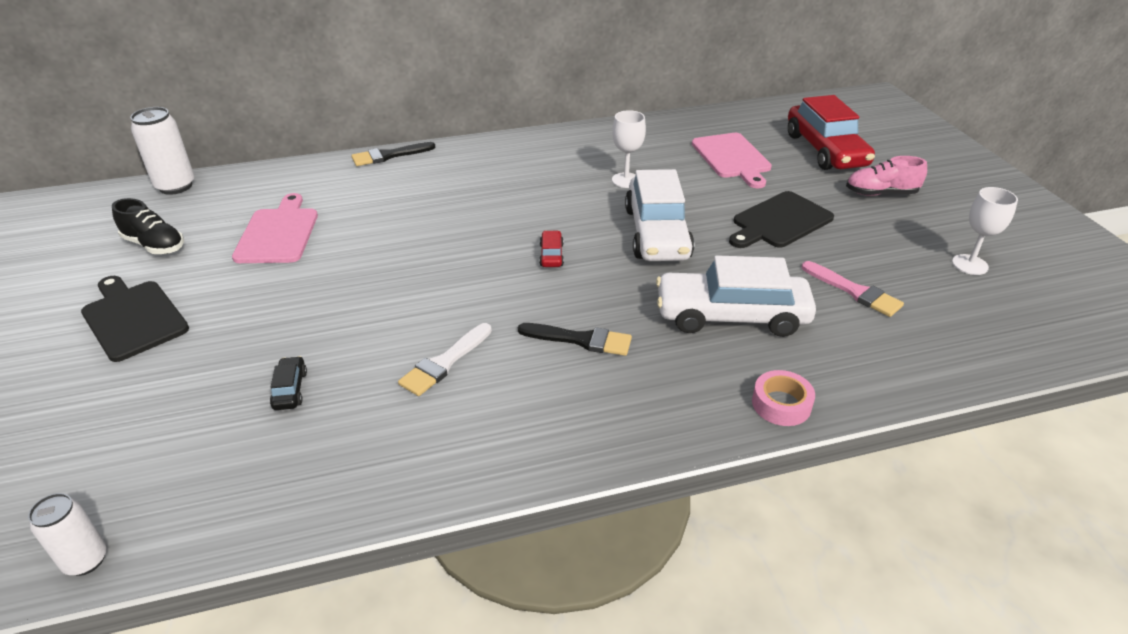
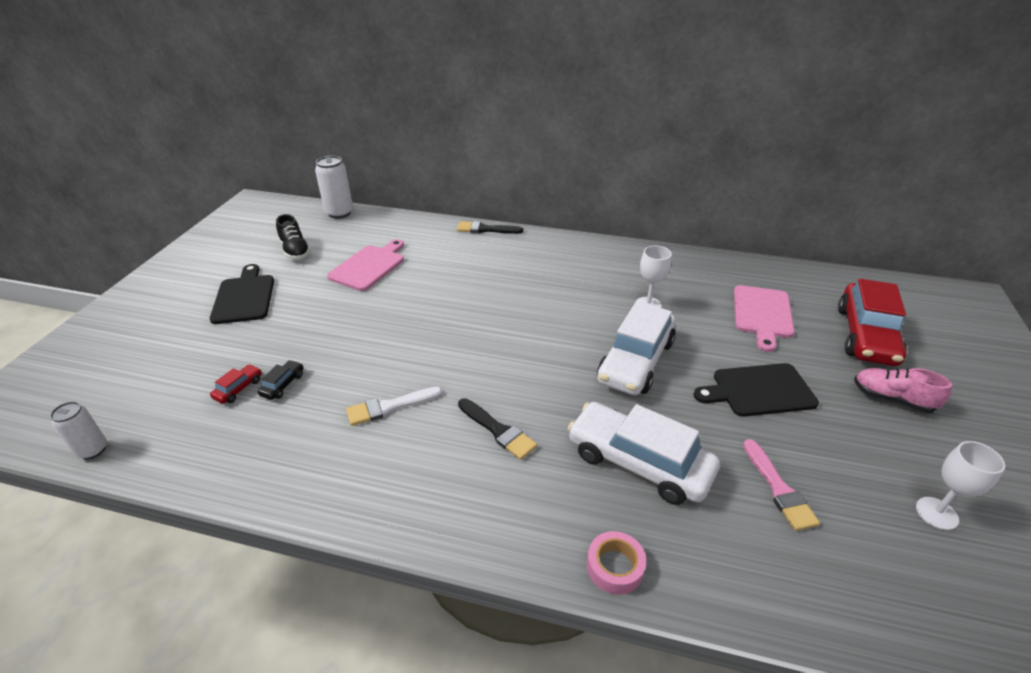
camera: 30 degrees right, 0 degrees up
red car [539,230,564,267] -> red car moved to [210,364,262,404]

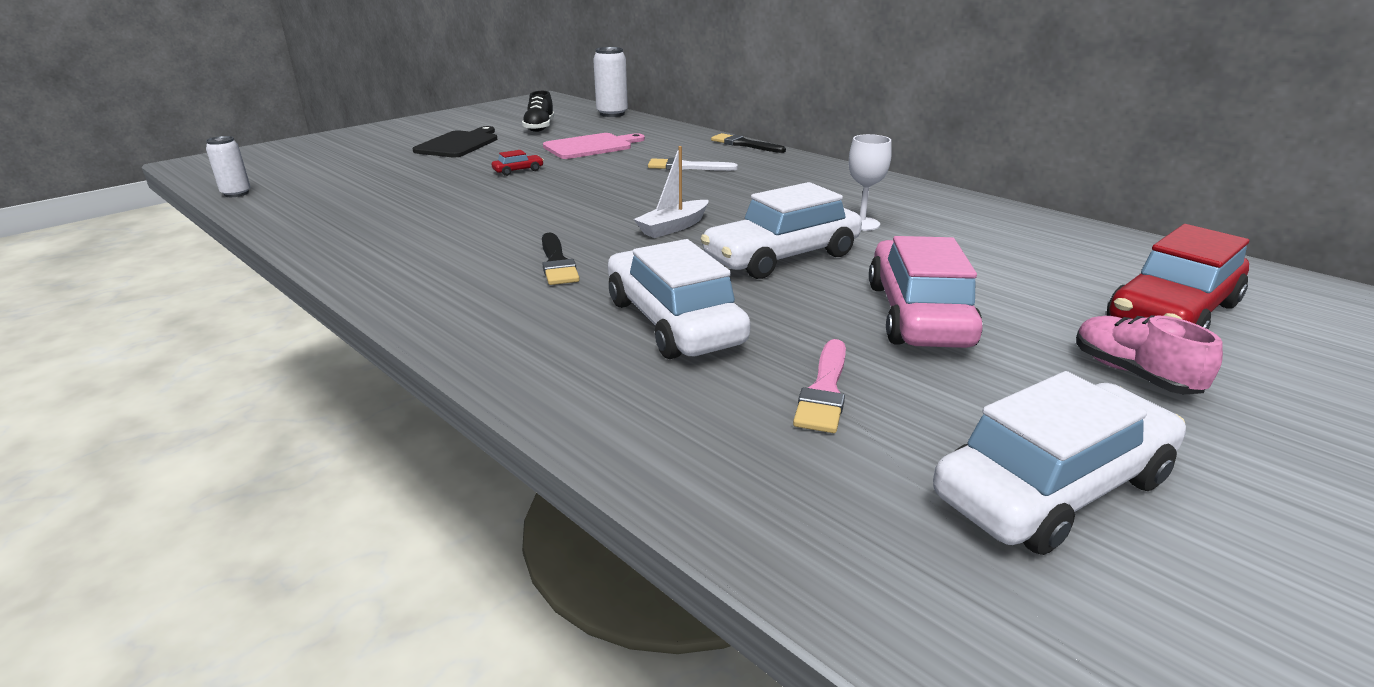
camera: 30 degrees right, 10 degrees down
red car [210,364,262,404] -> red car moved to [492,150,544,176]
black car [258,360,303,400] -> none
white brush [346,387,442,426] -> white brush moved to [648,158,738,171]
pink tape [587,531,646,595] -> none
black cutting board [693,363,819,417] -> pink car [869,236,983,348]
pink cutting board [734,285,795,352] -> none
white goblet [916,441,1005,530] -> white car [933,371,1186,555]
none -> white boat [634,146,708,238]

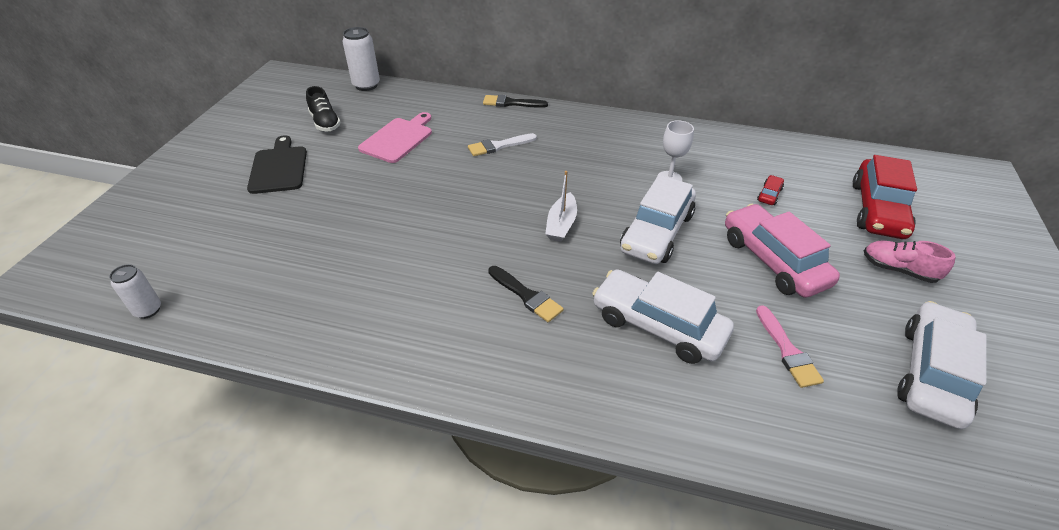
camera: 30 degrees left, 15 degrees up
red car [492,150,544,176] -> red car moved to [757,175,784,205]

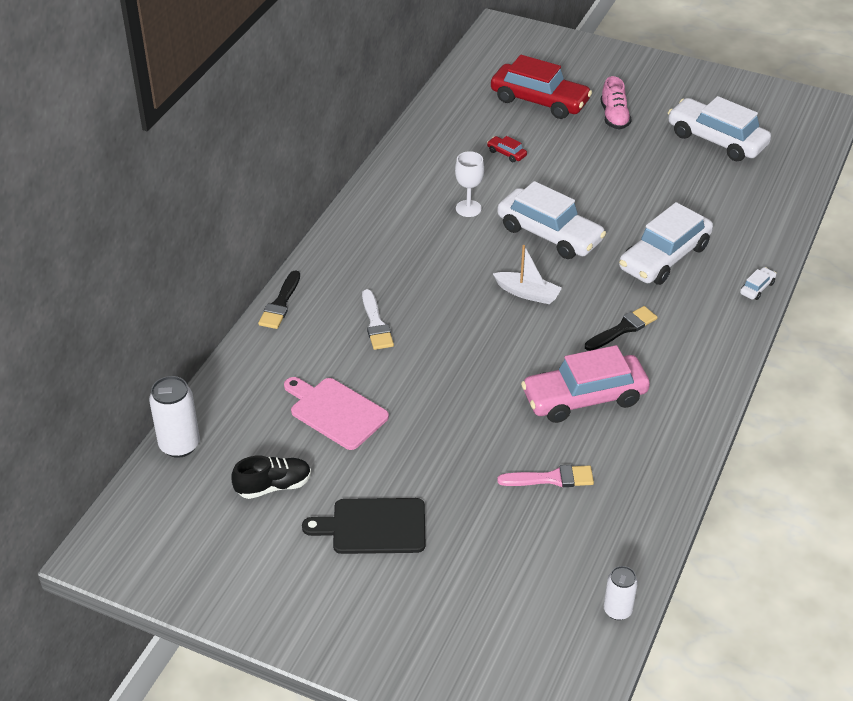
camera: 80 degrees left, 0 degrees up
pink car [725,204,840,298] -> pink car moved to [521,345,650,423]
pink brush [756,305,824,388] -> pink brush moved to [497,465,594,487]
pink shoe [864,241,956,283] -> pink shoe turned 45 degrees counterclockwise [601,76,632,129]
none -> white car [740,267,777,300]

